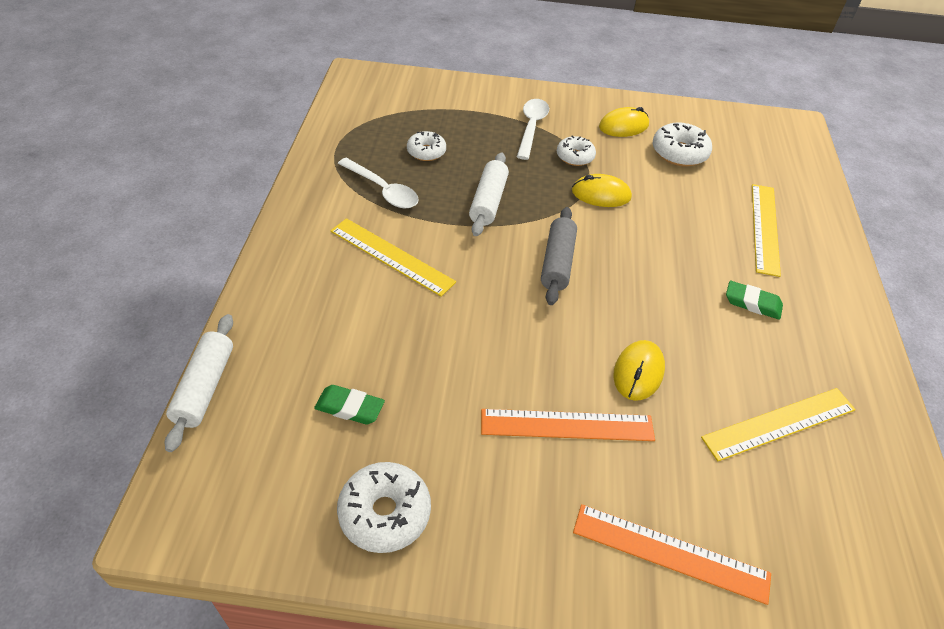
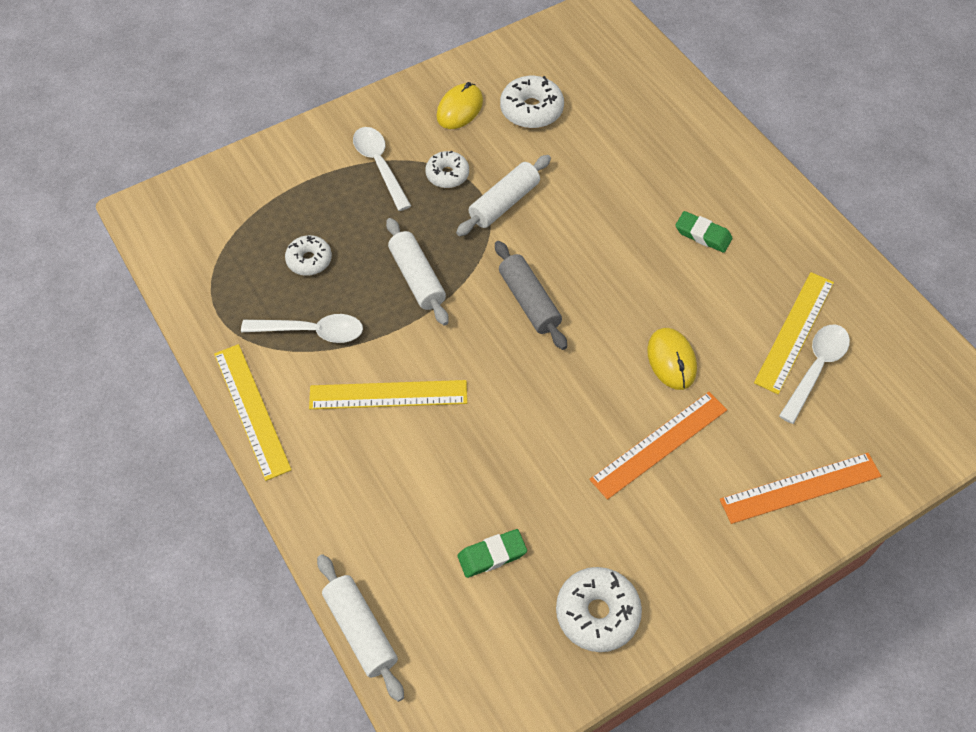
camera: 35 degrees left, 10 degrees up
yellow mouse [572,174,632,207] -> white rolling pin [456,155,551,236]
green eraser [726,281,783,320] -> green eraser turned 45 degrees clockwise [675,211,732,253]
yellow ruler [752,184,781,277] -> yellow ruler moved to [214,344,292,481]
none -> white spoon [779,325,850,424]

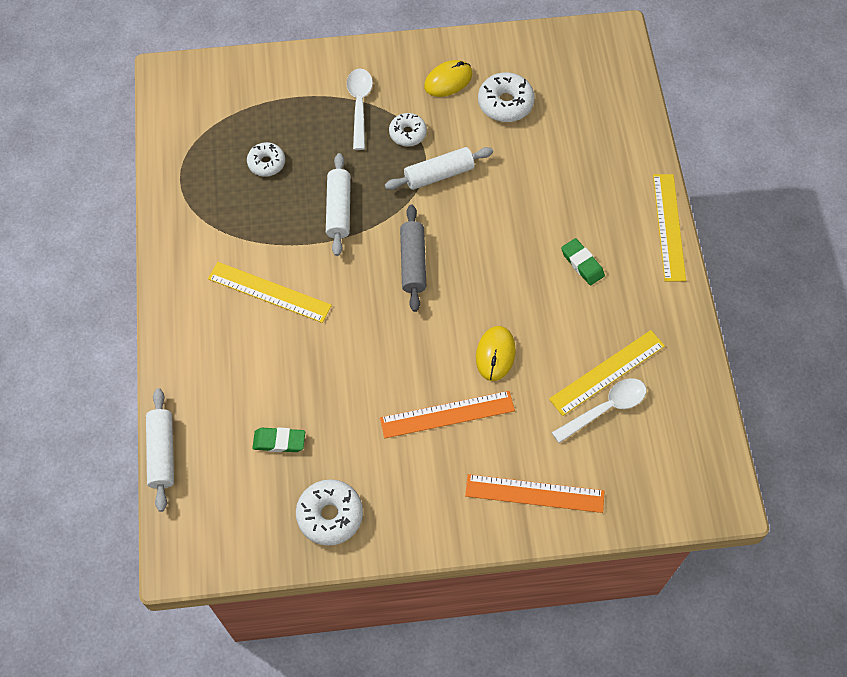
camera: 25 degrees right, 5 degrees up
yellow ruler [214,344,292,481] -> yellow ruler moved to [653,174,686,282]
white spoon [241,314,363,343] -> none

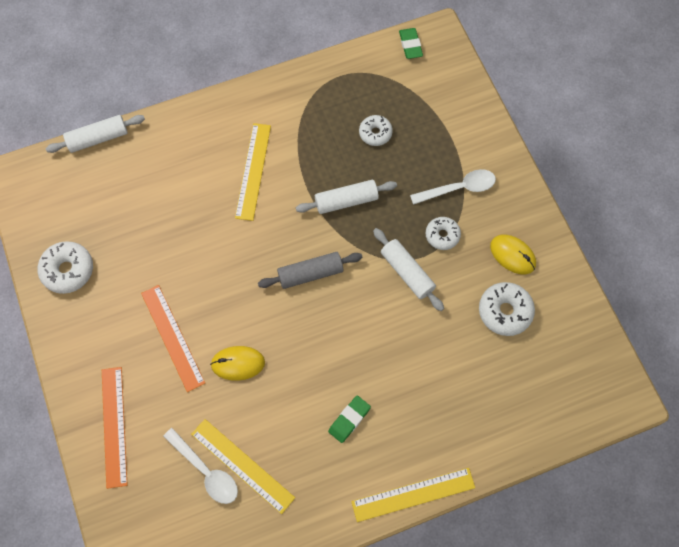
camera: 75 degrees right, 5 degrees up
green eraser [252,427,305,452] -> green eraser moved to [399,28,423,59]

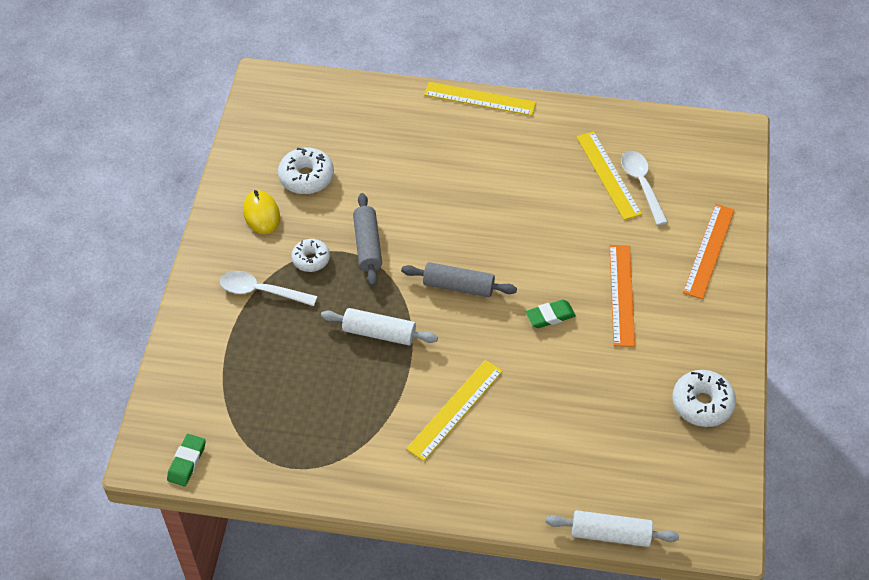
camera: 150 degrees left, 15 degrees down
yellow mouse [210,346,265,381] -> none
green eraser [328,396,371,443] -> green eraser moved to [525,299,576,328]
white donut [359,115,393,146] -> none
white rolling pin [373,228,444,311] -> grey rolling pin [353,193,382,286]

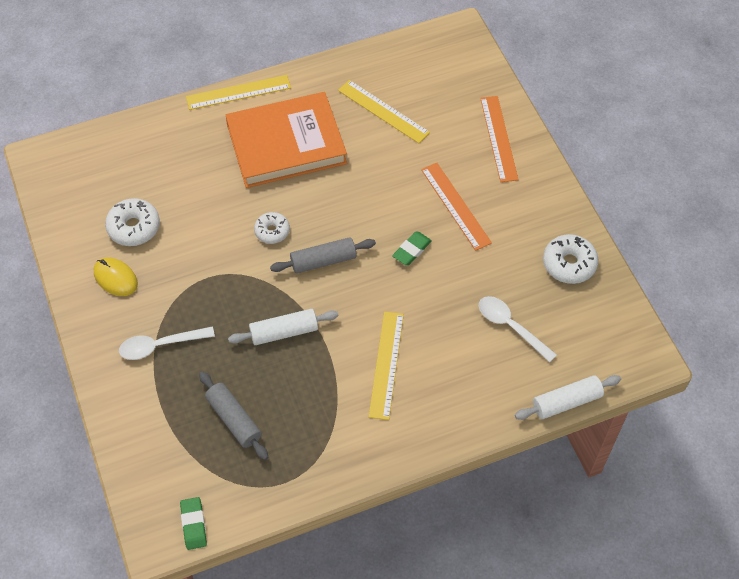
camera: 30 degrees left, 5 degrees up
white donut [291,239,330,272] -> white donut moved to [254,212,290,244]
grey rolling pin [353,193,382,286] -> grey rolling pin moved to [199,371,269,460]
white spoon [621,151,668,225] -> white spoon moved to [479,296,557,363]
none -> orange book [226,92,347,188]

